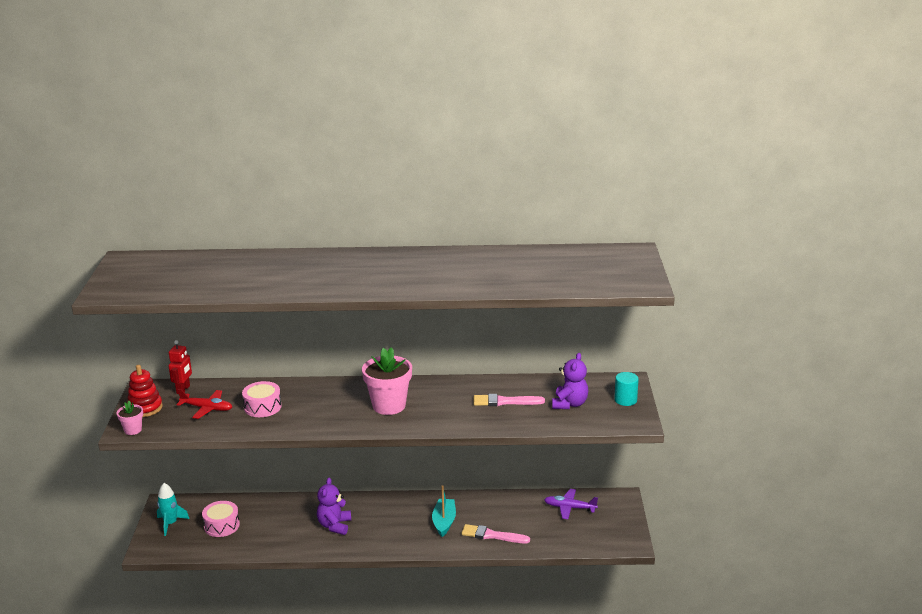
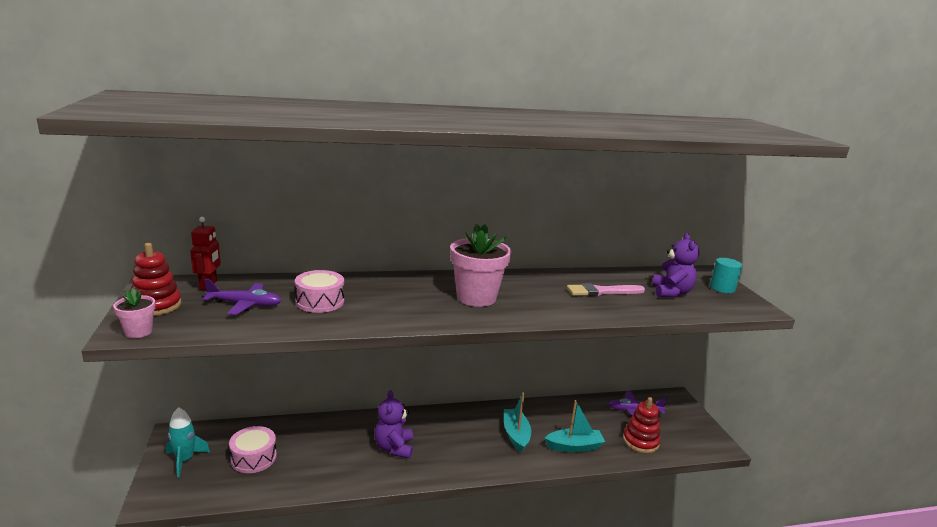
camera: 15 degrees left, 5 degrees down
red plane [176,389,232,419] -> purple plane [203,279,282,315]
pink brush [462,524,530,543] -> turquoise boat [545,400,605,452]
none -> red stacking toy [623,397,661,453]

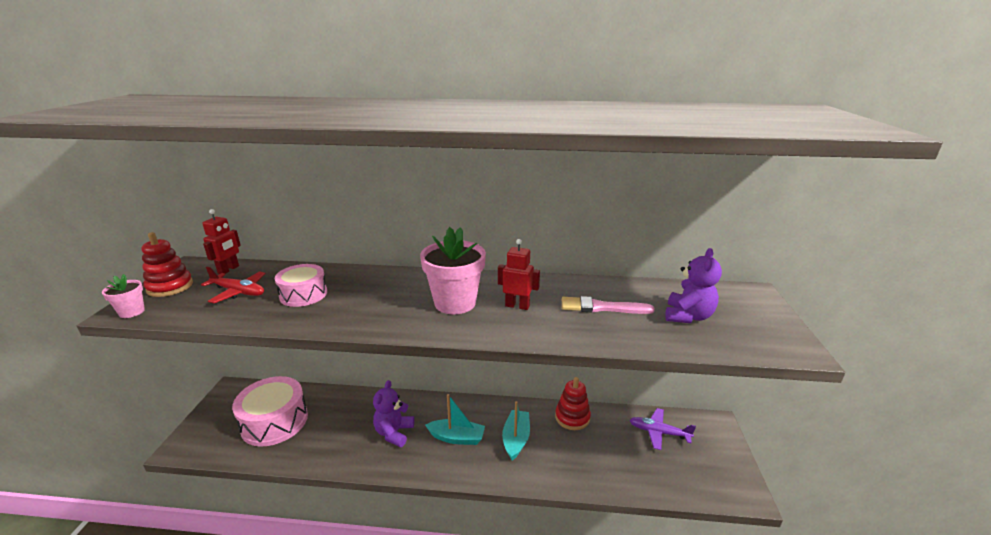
camera: 20 degrees right, 5 degrees up
turquoise rocket [166,407,210,477] -> none
purple plane [203,279,282,315] -> red plane [201,266,265,303]
pink drum [229,426,277,473] -> pink drum [232,376,308,447], size x1.63
turquoise boat [545,400,605,452] -> turquoise boat moved to [425,394,485,445]
red stacking toy [623,397,661,453] -> red stacking toy moved to [555,377,591,430]
turquoise cylinder [710,258,742,293] -> none
none -> red robot [498,239,540,310]

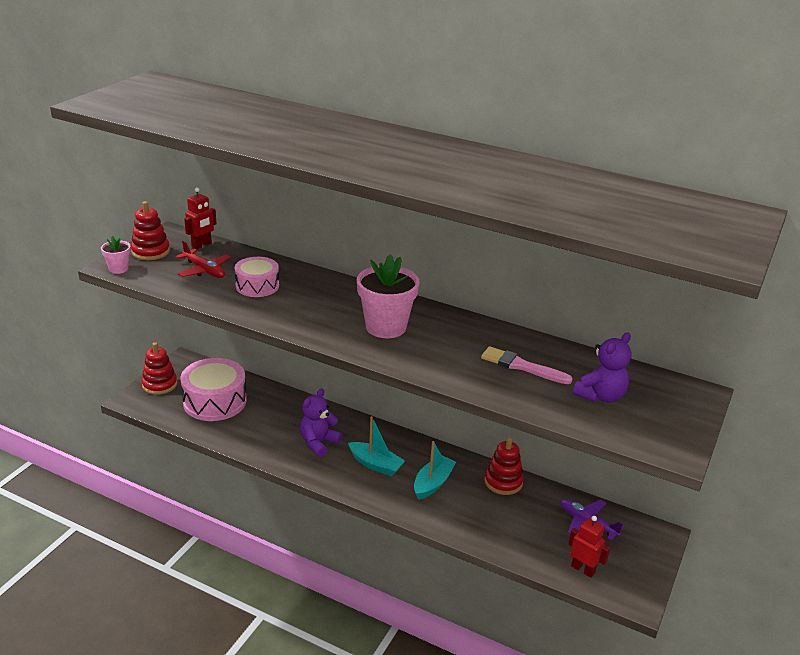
camera: 20 degrees right, 5 degrees up
red robot [498,239,540,310] -> red robot moved to [568,516,610,578]
none -> red stacking toy [141,342,177,395]

